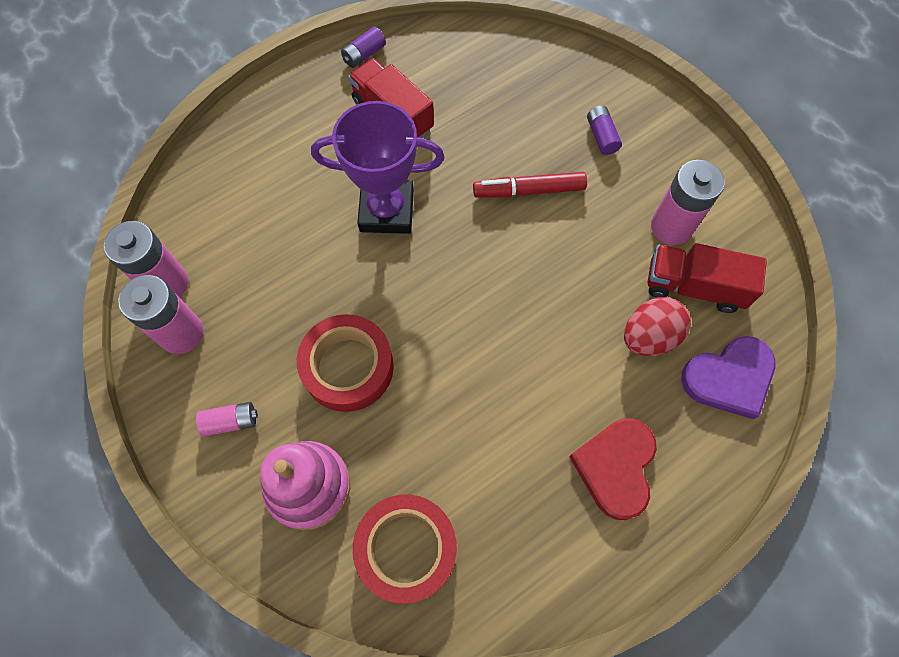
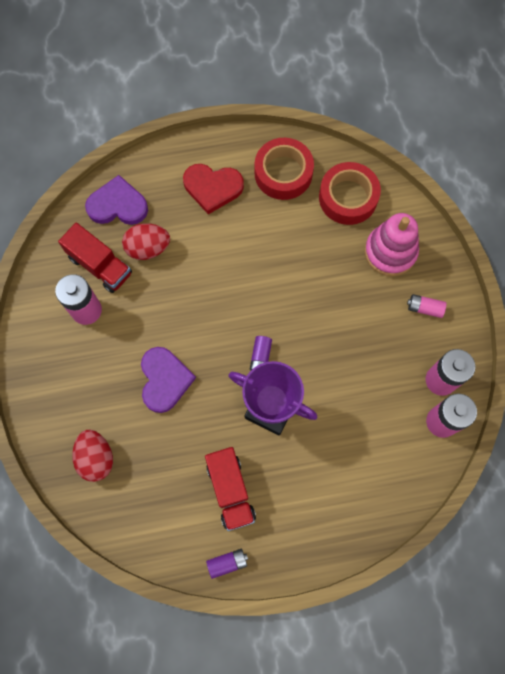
camera: 155 degrees left, 5 degrees up
red tape [297,314,394,412] -> red tape moved to [254,138,314,200]
red marker [473,172,587,198] -> purple heart [141,347,196,413]
red heart [569,418,657,520] -> red heart turned 60 degrees clockwise [183,164,244,214]
purple battery [587,106,622,155] -> purple battery moved to [250,336,272,371]
none -> red egg [72,430,113,482]

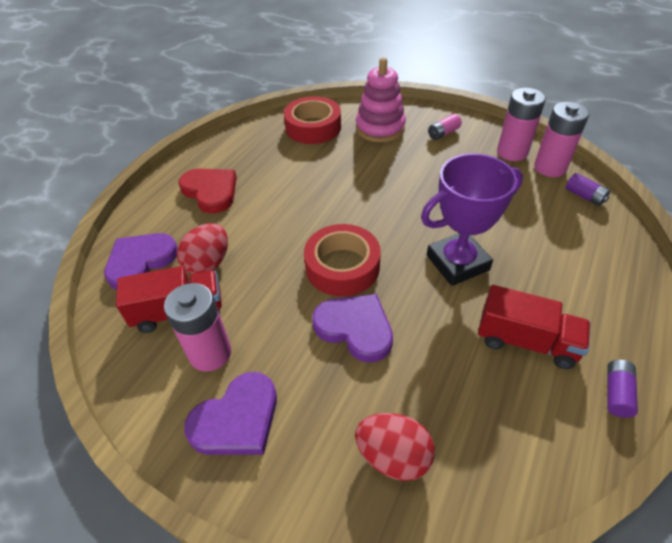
camera: 50 degrees left, 25 degrees down
red heart [183,164,244,214] -> red heart turned 90 degrees counterclockwise [179,168,237,213]
purple battery [250,336,272,371] -> purple battery moved to [565,173,610,206]
red tape [254,138,314,200] -> red tape moved to [304,224,381,296]
none -> purple heart [184,372,277,455]

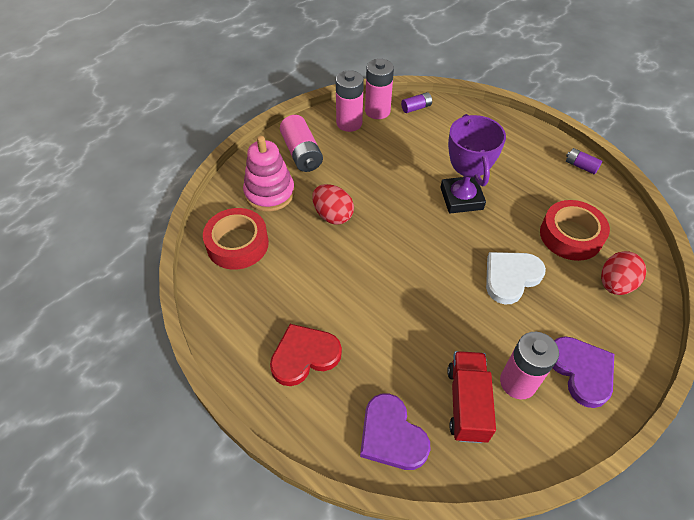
camera: 75 degrees left, 5 degrees up
red egg [177,223,228,274] -> red egg moved to [312,184,354,225]
red tape [304,224,381,296] -> red tape moved to [540,200,610,261]
purple heart [312,294,393,362] -> white heart [486,252,546,305]
pink battery [428,114,462,140] -> pink battery [280,115,323,172], size x1.86
red truck [478,285,591,369] -> none

